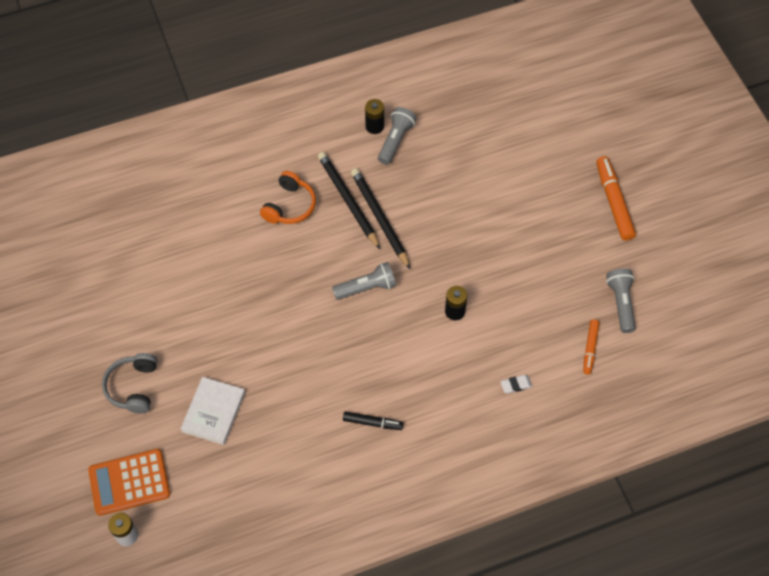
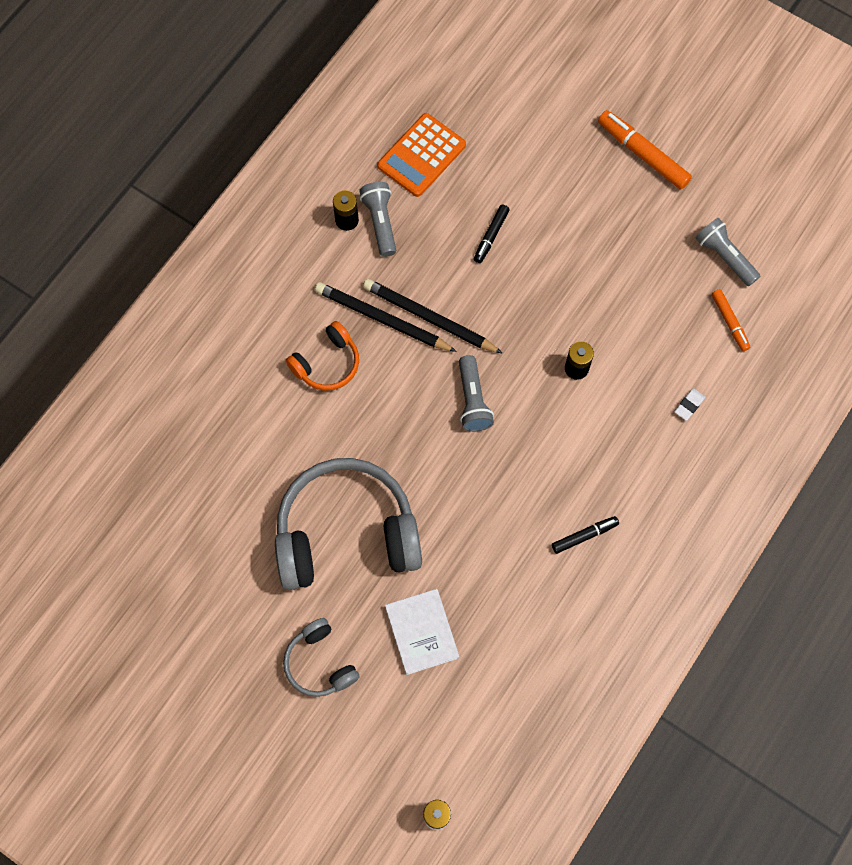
camera: 35 degrees left, 10 degrees up
orange calculator [88,449,170,516] -> orange calculator moved to [377,113,466,197]
orange headphones [260,171,316,224] -> orange headphones turned 60 degrees clockwise [286,321,359,391]
grey flashlight [332,262,396,300] -> grey flashlight turned 135 degrees clockwise [459,355,494,432]
none -> grey headphones [275,458,422,590]
none -> black marker [474,204,510,263]

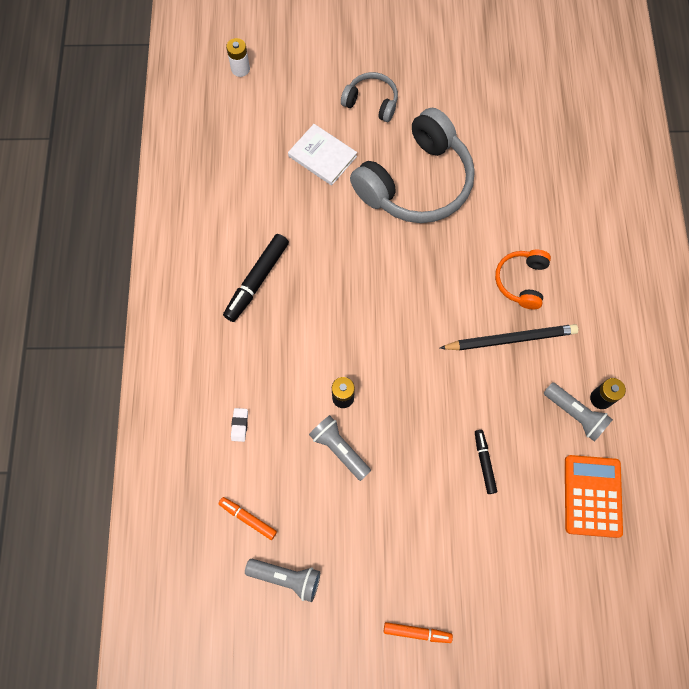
camera: 145 degrees right, 0 degrees up
black pencil [363,279,503,354] -> none
grey flashlight [459,355,494,432] -> grey flashlight moved to [309,415,371,481]
black marker [552,516,619,554] -> black marker [223,234,289,322], size x1.71
orange marker [598,110,692,189] -> orange marker [384,622,453,643], size x0.59

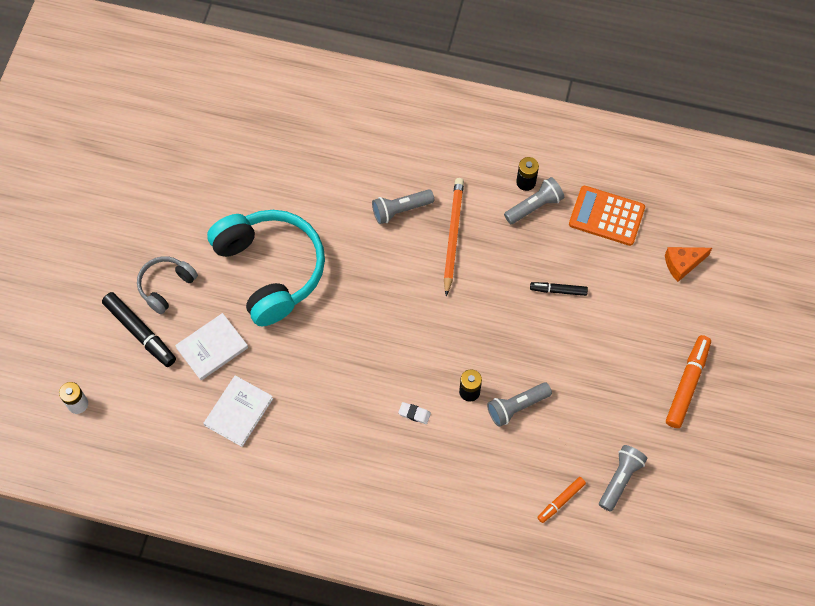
camera: 75 degrees left, 5 degrees down
black marker [223,234,289,322] -> black marker moved to [102,292,176,367]
white eraser [231,408,248,442] -> white eraser moved to [398,402,431,424]
grey headphones [350,108,475,223] -> turquoise headphones [207,210,325,326]
orange marker [384,622,453,643] -> orange marker [666,335,711,428], size x1.71
black pencil [440,324,578,351] -> orange pencil [444,178,464,297]
orange headphones [495,250,551,309] -> grey flashlight [372,189,434,224]
none -> white book [203,375,273,447]
none -> orange cheese [665,247,712,282]

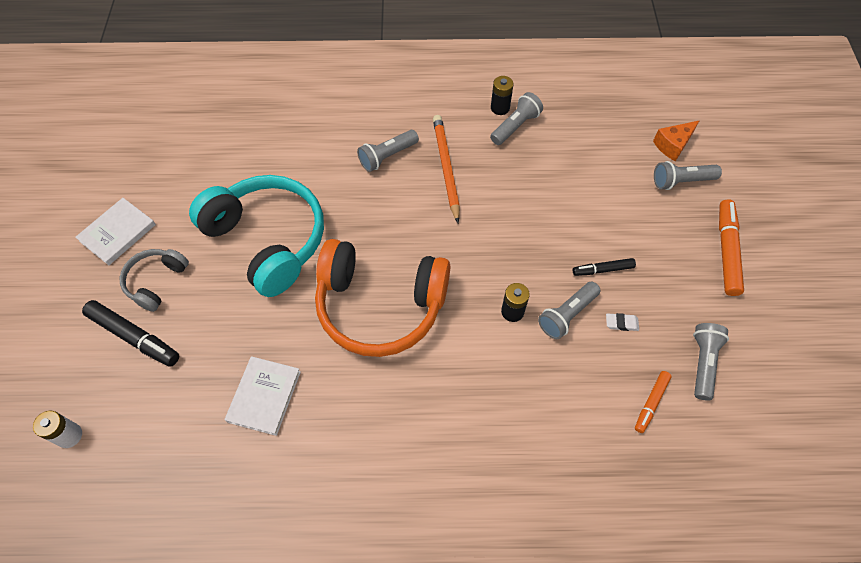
camera: 15 degrees left, 5 degrees down
white book [175,313,248,380] -> white book moved to [75,198,156,265]
white eraser [398,402,431,424] -> white eraser moved to [606,313,639,331]
black marker [530,282,588,296] -> black marker moved to [573,258,636,276]
orange calculator [569,186,645,246] -> none
none -> orange headphones [315,239,450,357]
none -> grey flashlight [654,161,722,190]

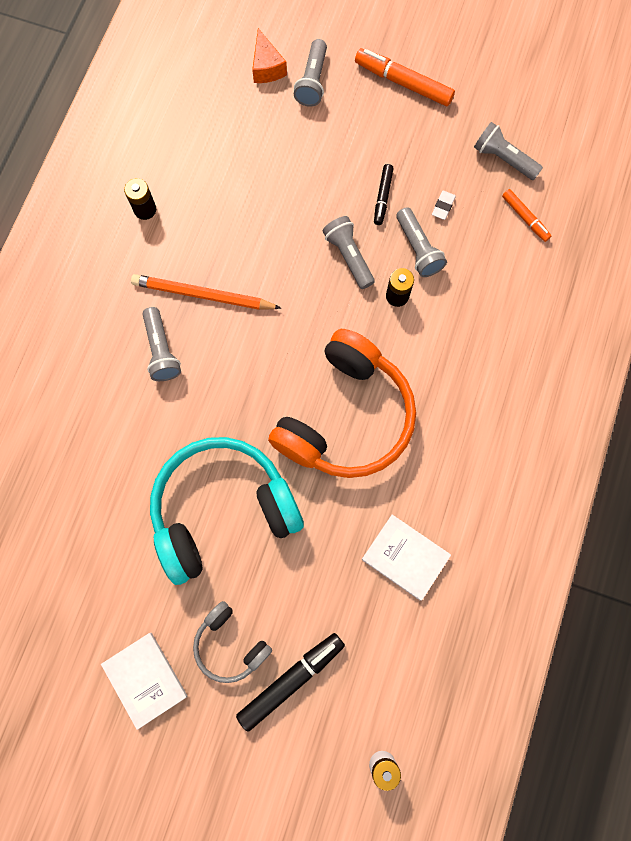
camera: 70 degrees left, 15 degrees up
grey flashlight [490,92,543,145] -> grey flashlight moved to [323,216,375,289]

